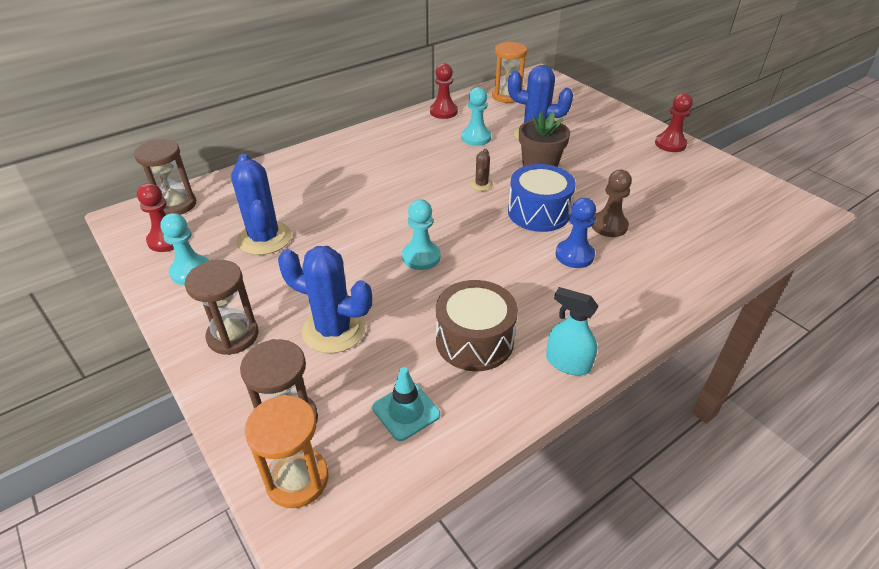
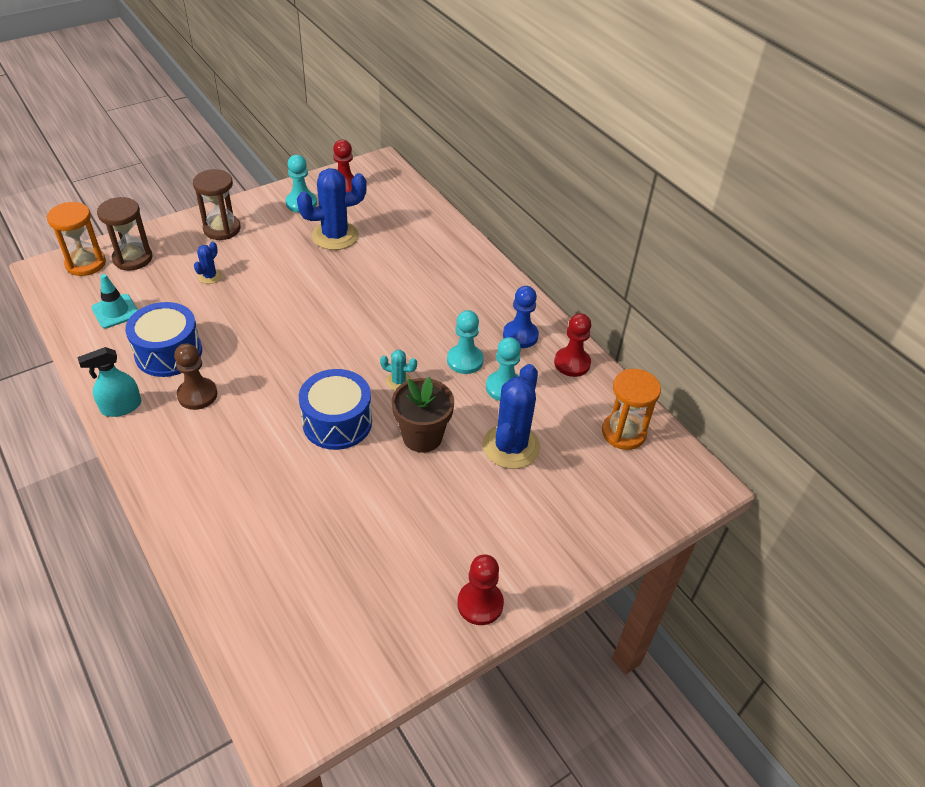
camera: 90 degrees right, 5 degrees up
brown hourglass [134,139,196,215] -> none
blue cactus [278,246,372,353] -> blue cactus [194,242,222,284], size x0.47
turquoise pawn [402,199,440,270] -> turquoise pawn moved to [447,310,484,374]
brown drum [436,280,518,371] -> blue drum [125,302,202,377]
brown cactus [470,149,493,191] -> turquoise cactus [380,350,417,390]
turquoise spray bottle [546,287,599,376] -> turquoise spray bottle turned 150 degrees counterclockwise [77,347,142,417]
blue pawn [556,198,596,268] -> blue pawn moved to [503,286,539,348]
brown pawn [591,170,632,237] -> brown pawn moved to [174,343,217,410]

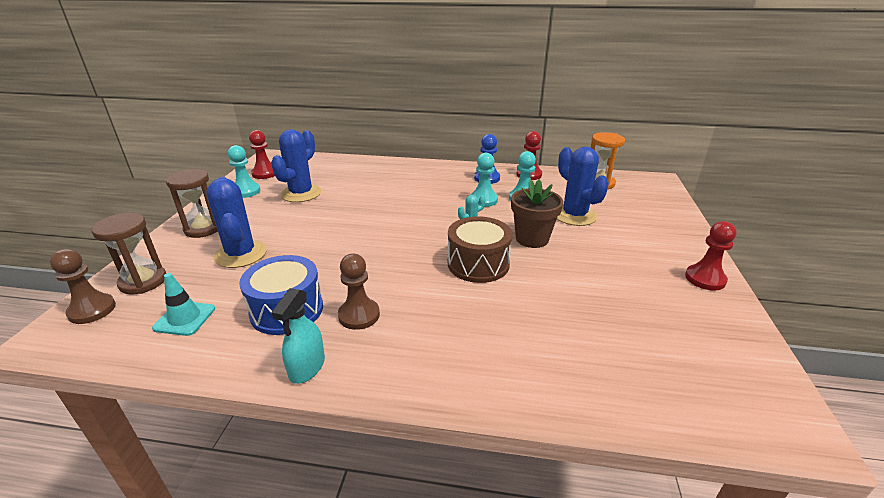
camera: 45 degrees left, 15 degrees down
orange hourglass [47,202,106,276] -> brown pawn [50,249,116,324]
blue cactus [194,242,222,284] -> blue cactus [206,177,267,268], size x2.11
blue drum [299,369,372,450] -> brown drum [448,216,513,283]

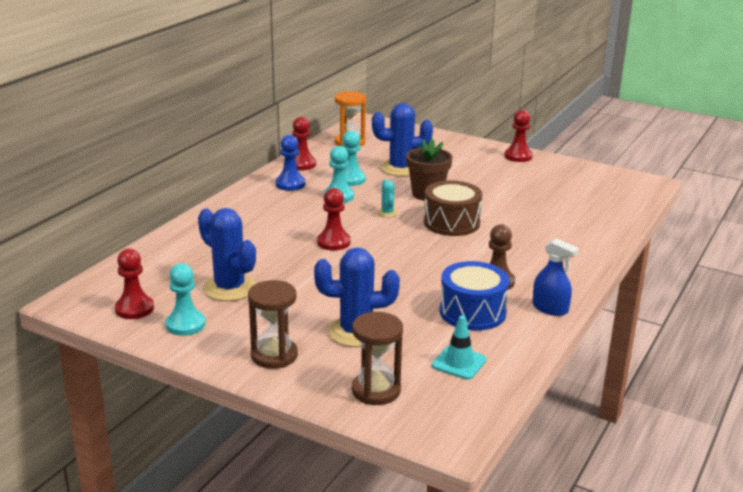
camera: 70 degrees left, 5 degrees down
brown pawn [50,249,116,324] -> none
turquoise spray bottle [271,288,325,384] -> blue spray bottle [533,238,579,316]
none -> red pawn [317,188,351,251]

